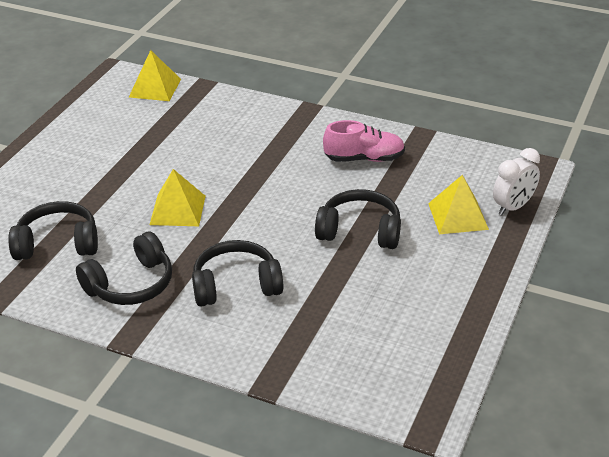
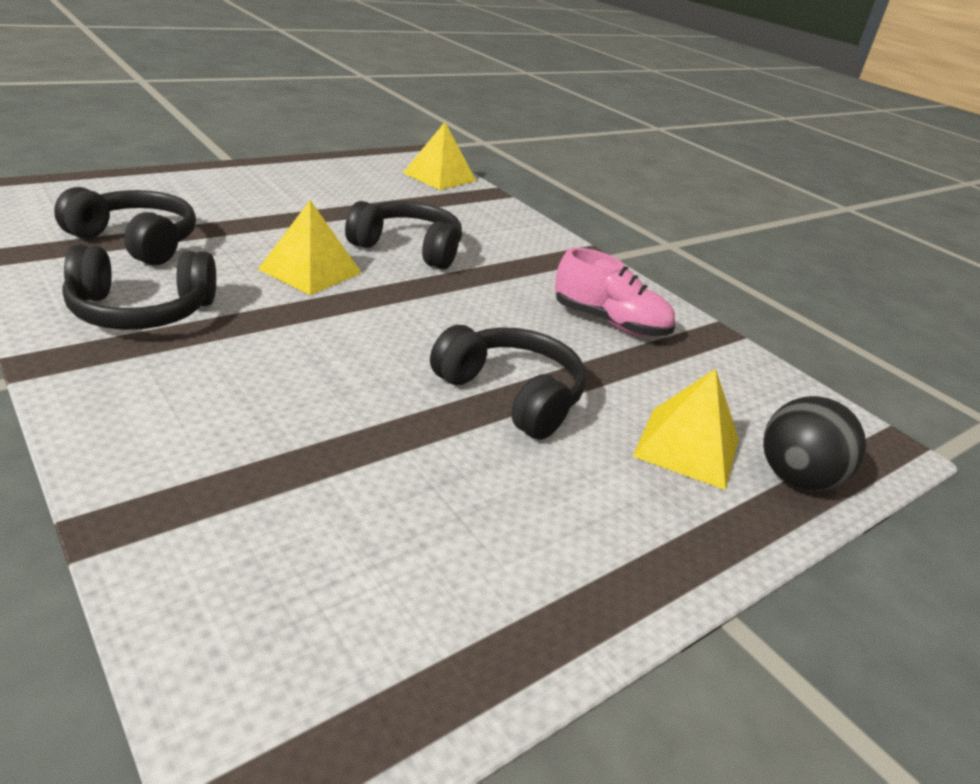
camera: 25 degrees right, 5 degrees down
black headphones [192,240,283,307] -> black headphones moved to [345,201,462,269]
white clock [493,148,540,215] -> black ball [763,396,866,491]

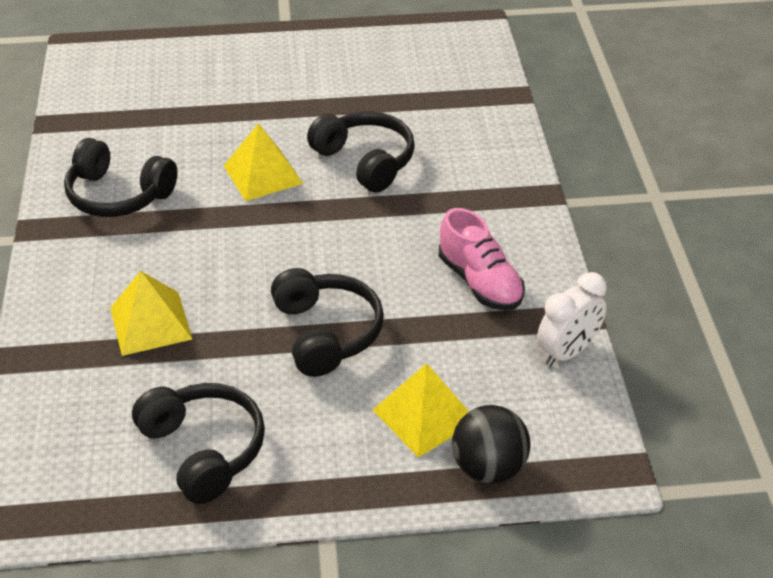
camera: 35 degrees right, 10 degrees up
black headphones [54,187,196,265] -> black headphones moved to [132,383,265,504]
yellow pyramid [403,122,476,190] -> yellow pyramid moved to [110,271,192,356]
none -> white clock [537,272,607,367]

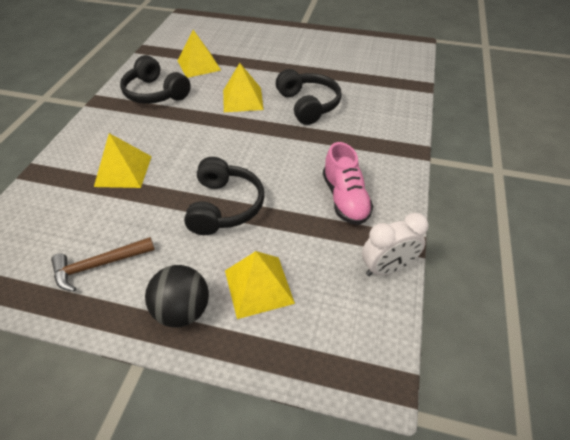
camera: 20 degrees right, 5 degrees up
black headphones [132,383,265,504] -> brown hammer [51,237,155,292]
black ball [452,405,531,484] -> black ball moved to [145,265,209,328]
none -> yellow pyramid [178,30,221,78]

